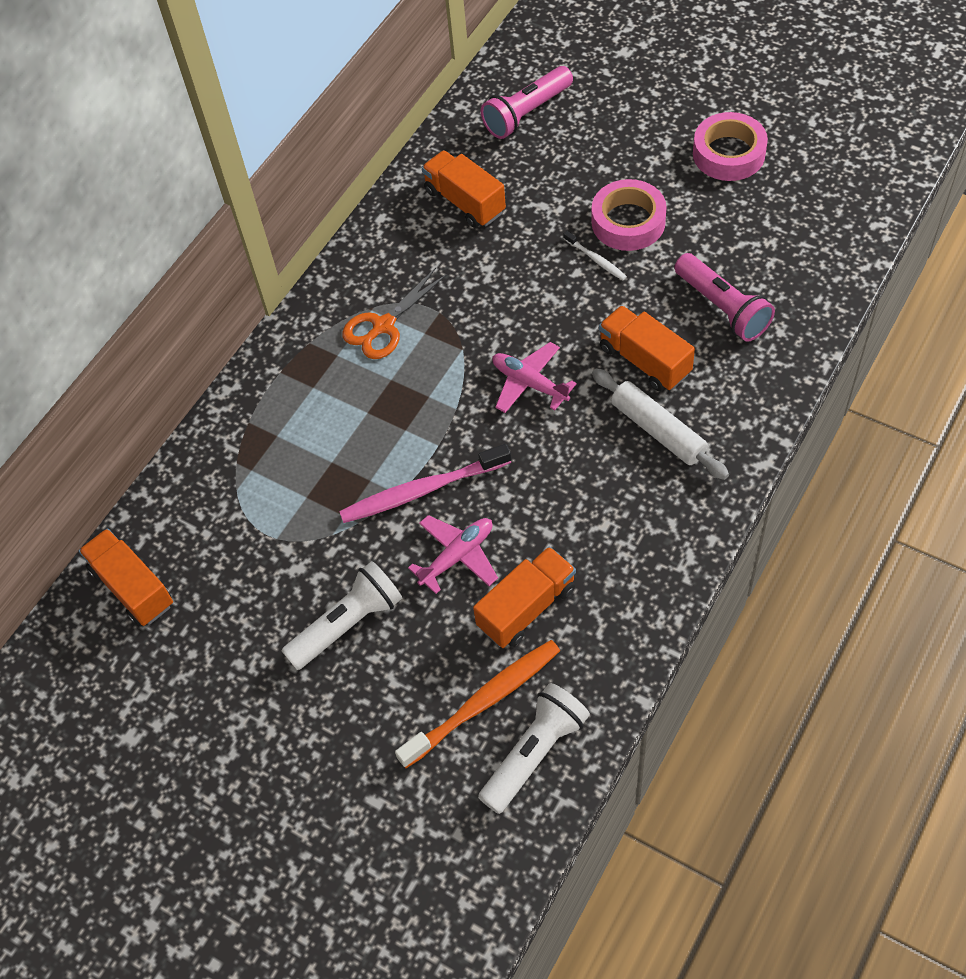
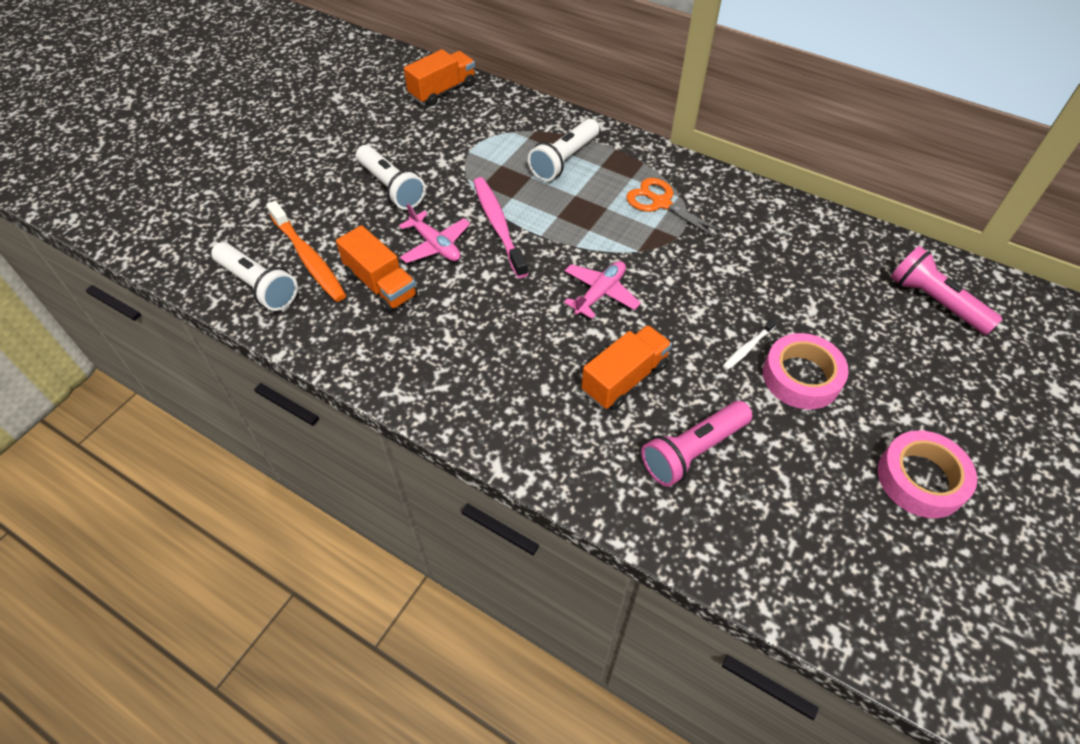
camera: 85 degrees right, 5 degrees down
orange truck [422,150,506,228] -> none
white rolling pin [592,368,729,480] -> none
none -> white flashlight [528,119,599,181]

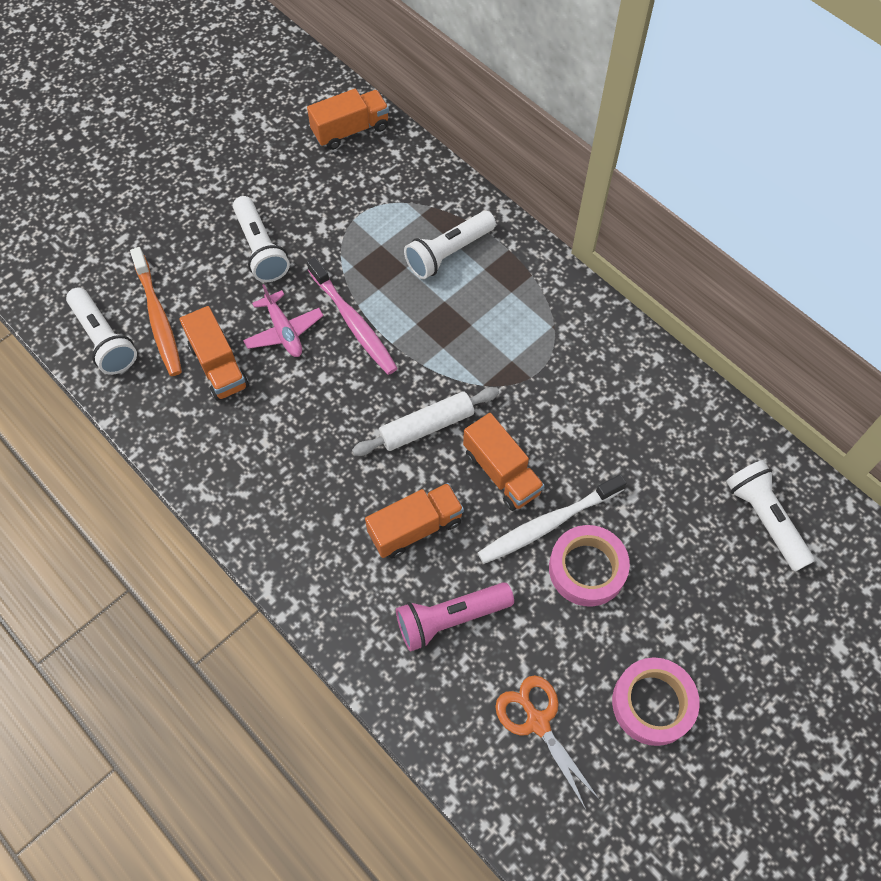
camera: 15 degrees right, 10 degrees up
pink toothbrush [473,177,528,278] -> pink toothbrush turned 150 degrees clockwise [307,257,398,375]
pink plane [564,261,641,319] -> white rolling pin [352,387,499,456]
orange scissors [626,178,726,240] -> orange scissors moved to [495,675,600,810]
white toothbrush [723,318,778,370] -> white toothbrush [478,474,627,564], size x2.03
pink flashlight [891,246,1002,335] -> white flashlight [726,460,815,572]
none -> orange truck [463,413,545,511]

